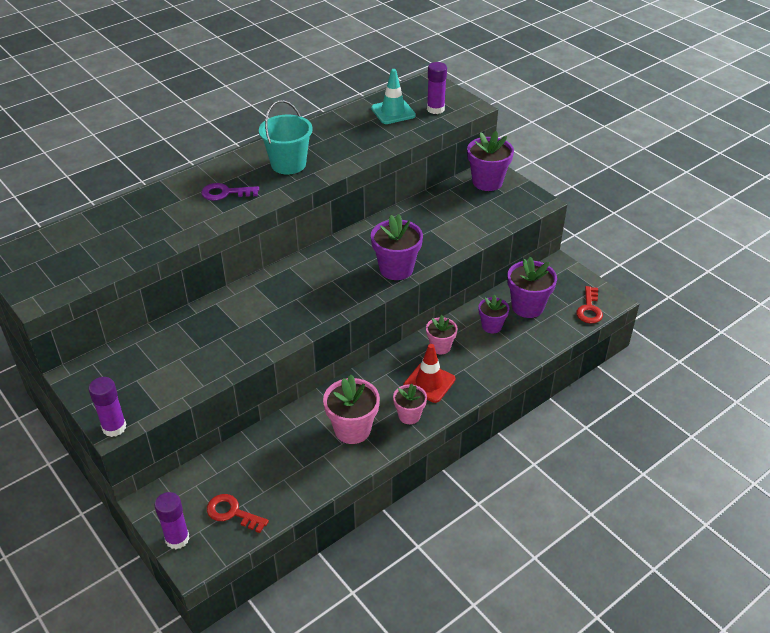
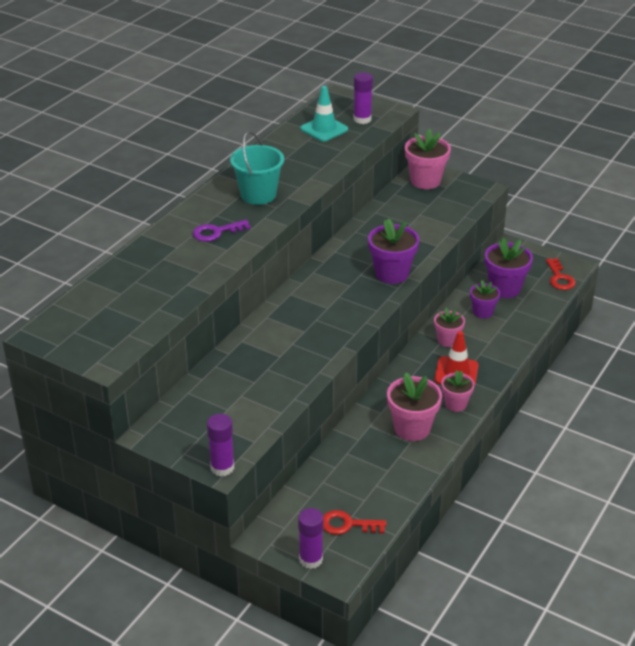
camera: 20 degrees left, 5 degrees down
purple flower pot [467,131,514,191] -> pink flower pot [405,129,451,189]

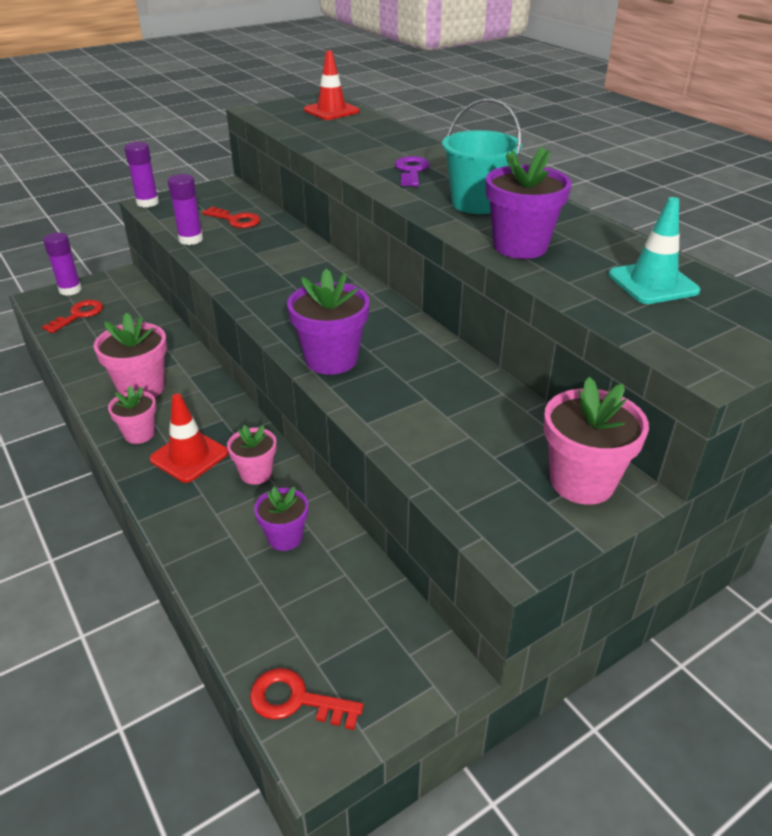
camera: 115 degrees right, 0 degrees up
purple glue stick [353,72,373,124] -> purple glue stick moved to [168,174,203,245]
purple flower pot [485,238,533,298] -> purple flower pot moved to [486,147,571,259]
none -> red key [202,207,260,228]
none -> red traffic cone [304,50,360,120]

